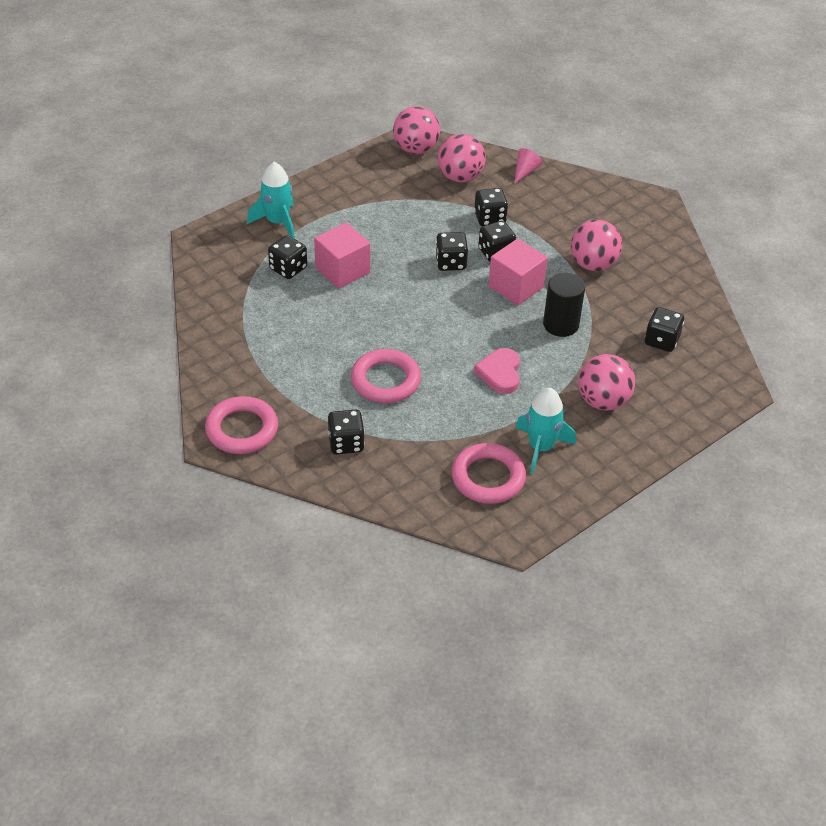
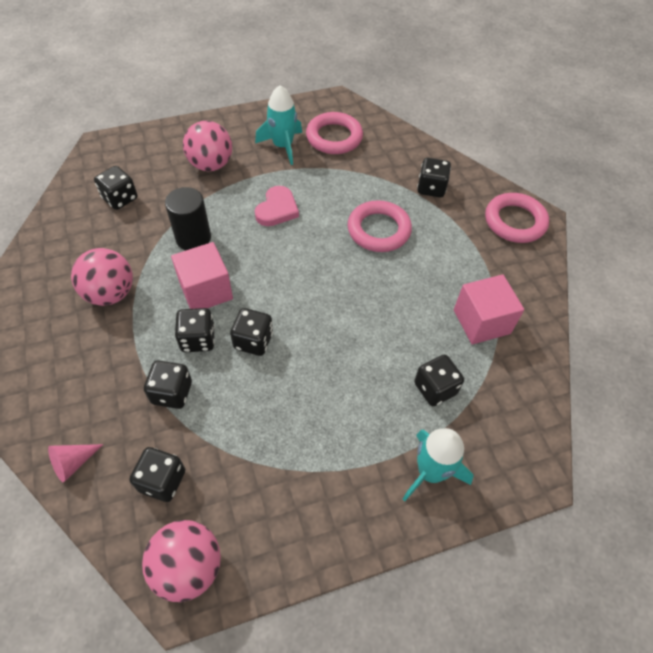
camera: 160 degrees left, 10 degrees up
pink cube [314,222,370,289] -> pink cube moved to [454,275,524,345]
pink ball [438,134,486,183] -> black dice [129,447,185,502]

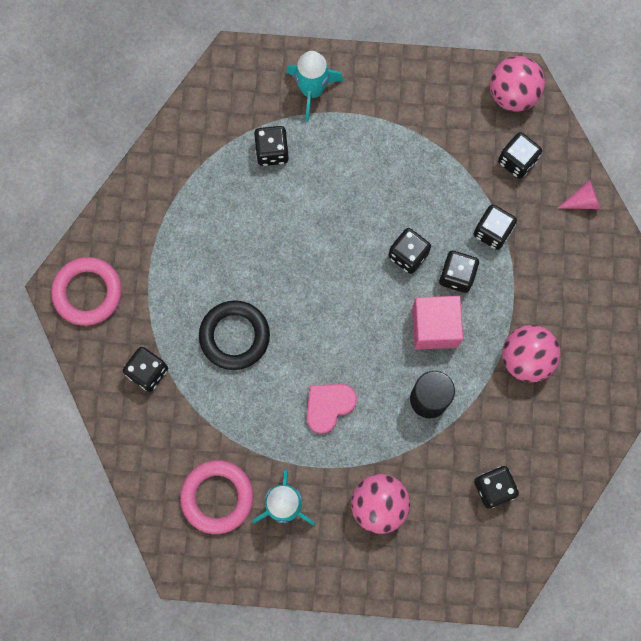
camera: 155 degrees left, 20 degrees up
pink ring [348,200,412,252] -> black ring [199,300,270,370]
pink cube [454,275,524,345] -> none

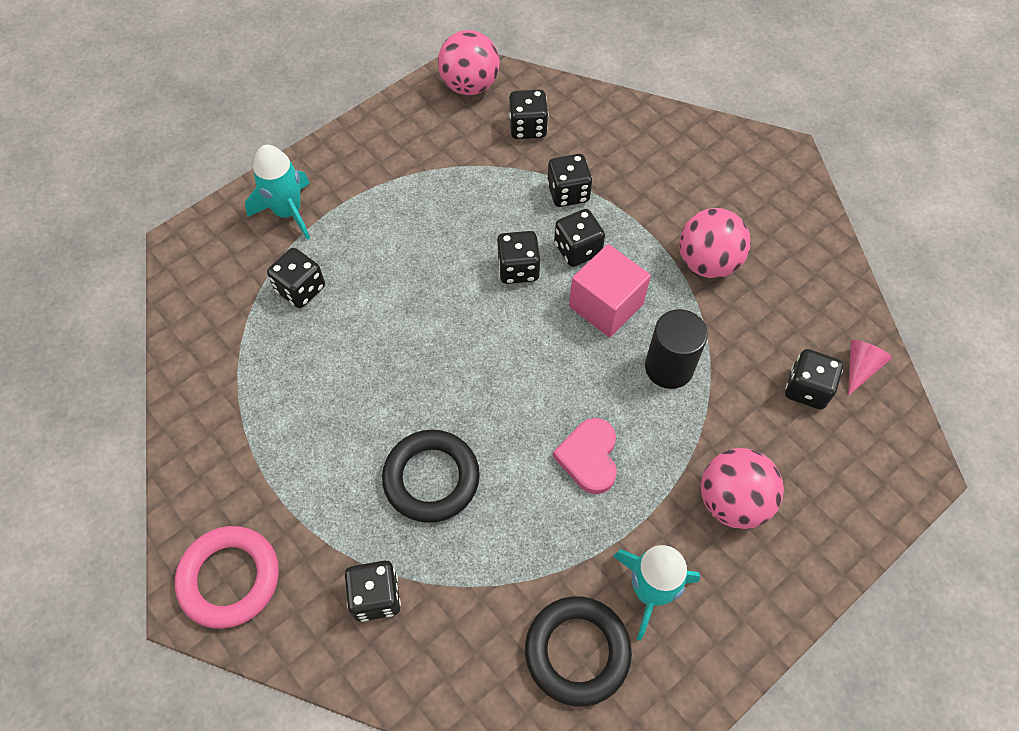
camera: 45 degrees left, 15 degrees down
pink ring [180,460,253,534] -> black ring [525,596,632,706]
pink cone [558,179,600,209] -> pink cone moved to [848,340,892,396]

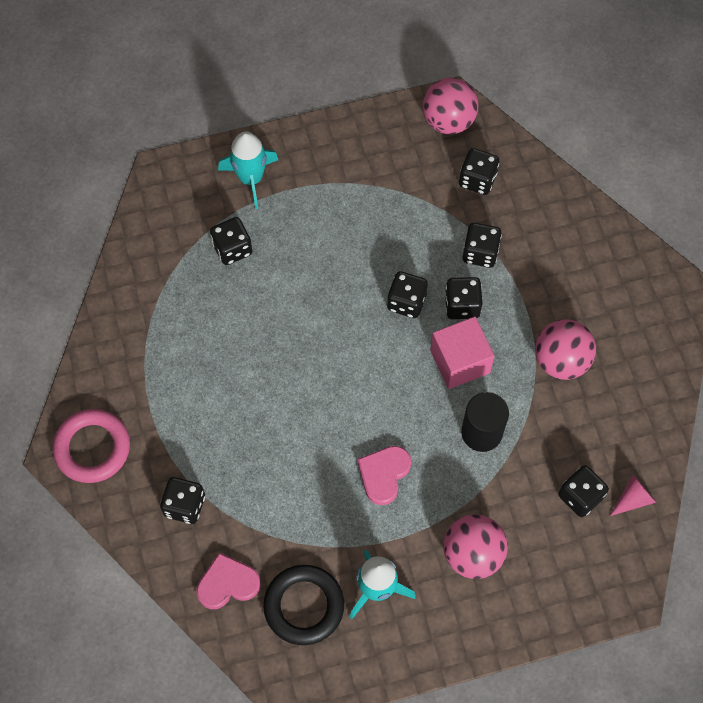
camera: 25 degrees right, 5 degrees up
black ring [382,430,480,523] -> none
none -> pink heart [196,553,261,610]

